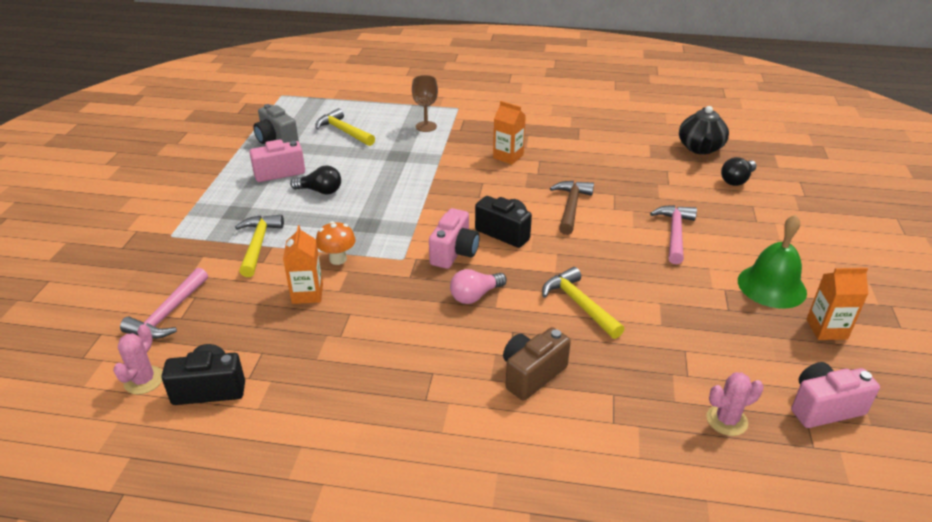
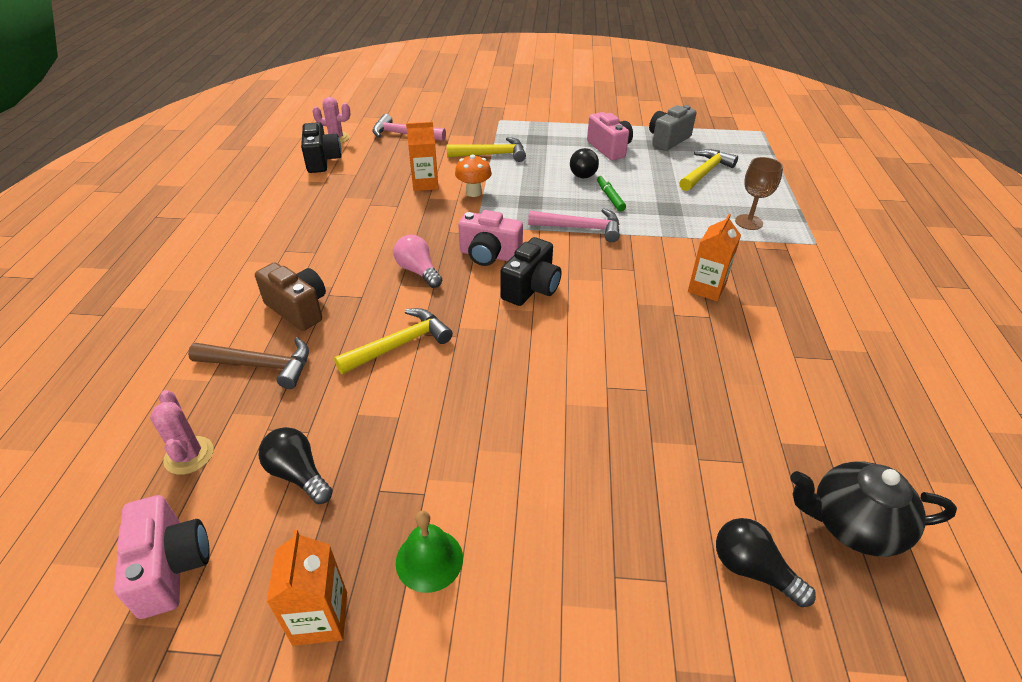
camera: 85 degrees right, 5 degrees up
brown hammer [550,181,594,235] -> brown hammer moved to [188,337,309,389]
pink hammer [650,205,697,264] -> pink hammer moved to [528,208,620,242]
green bell [738,215,807,309] -> green bell [396,510,463,593], size x0.63
none -> black light bulb [259,427,333,504]
none -> green marker [597,175,626,212]

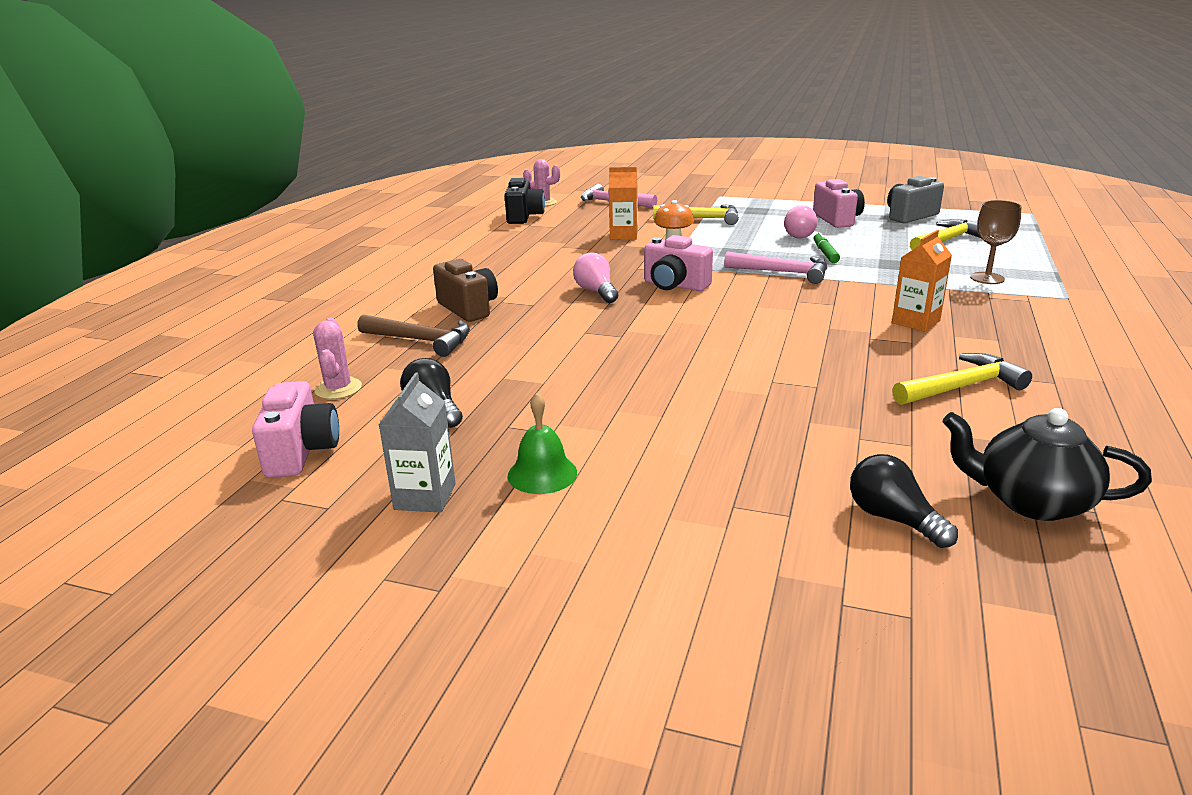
camera: 15 degrees right, 15 degrees down
orange carton [266,530,347,646] -> grey carton [379,373,456,513]
yellow hammer [334,308,453,374] -> yellow hammer moved to [892,353,1032,405]
black camera [501,237,562,306] -> none
black light bulb [570,148,599,178] -> pink light bulb [784,205,817,238]

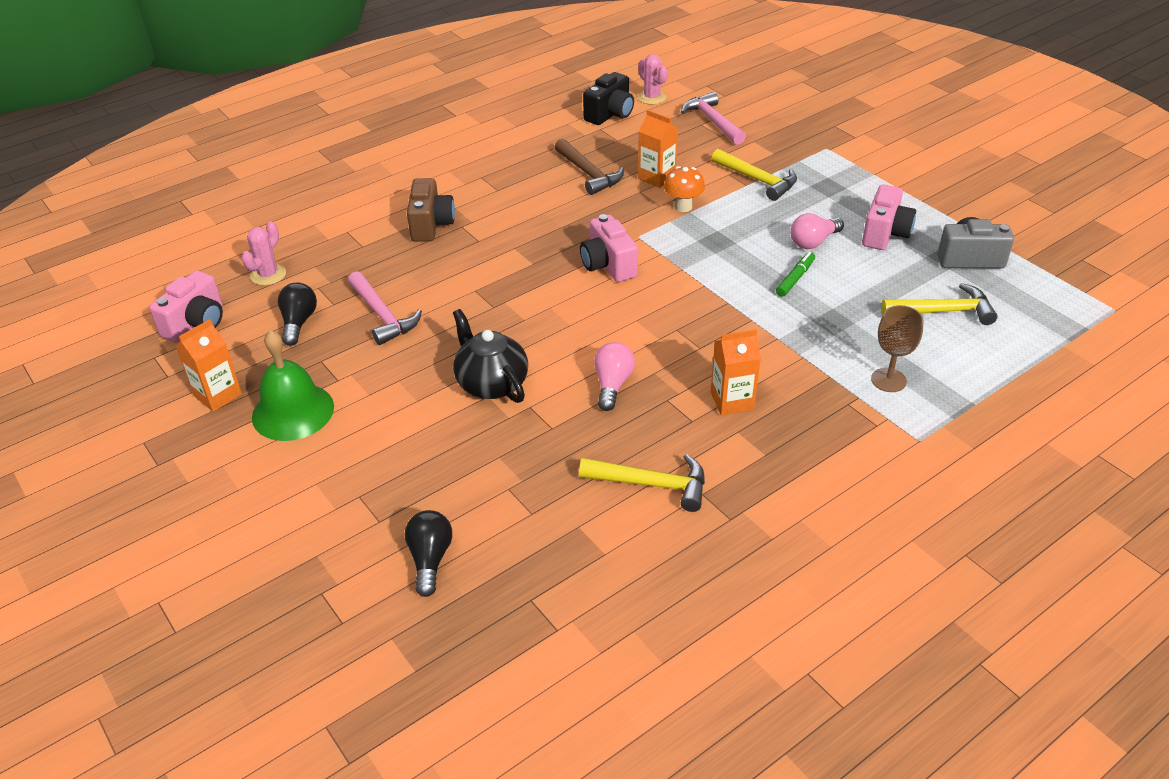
camera: 35 degrees right, 15 degrees up
brown hammer [357,314,470,357] -> brown hammer moved to [555,139,624,195]
grey carton [379,373,456,513] -> orange carton [176,319,242,412]
green bell [508,393,577,494] -> green bell [252,330,334,441], size x1.59
pink light bulb [573,252,618,303] -> pink light bulb moved to [594,342,635,411]
pink hammer [724,251,827,284] -> pink hammer moved to [348,271,422,345]
black teapot [943,408,1152,521] -> black teapot moved to [453,309,528,403]

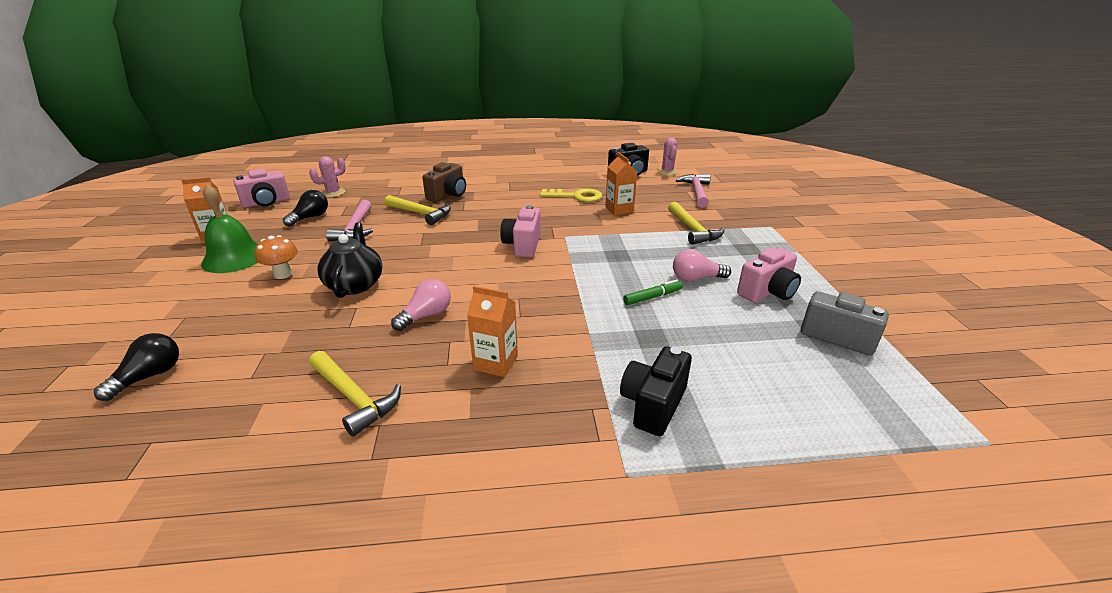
camera: 30 degrees right, 10 degrees down
brown hammer [555,139,624,195] -> yellow key [540,188,602,202]
orange mushroom [664,166,705,212] -> orange mushroom moved to [255,235,298,279]
brown goblet [871,305,924,392] -> black camera [620,346,692,436]
yellow hammer [881,283,998,325] -> yellow hammer moved to [385,195,451,225]

